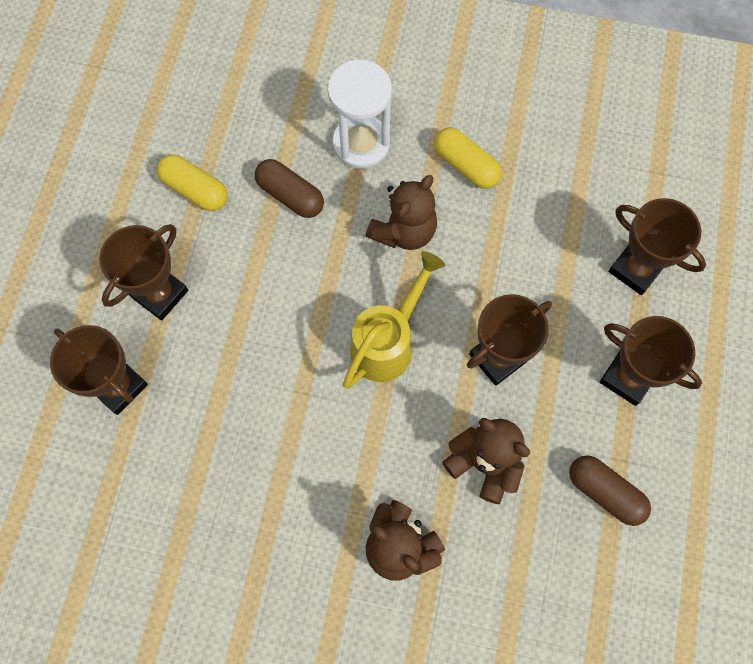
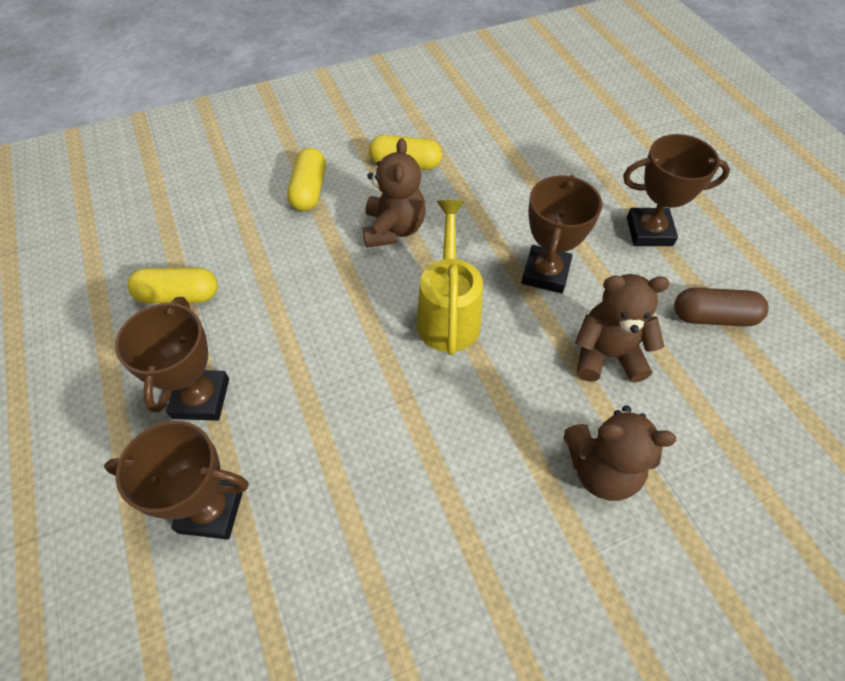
camera: 35 degrees left, 15 degrees down
brown capsule [255,159,324,218] -> none
white hourglass [327,60,392,169] -> yellow capsule [287,148,326,211]
brown trophy [608,198,706,295] -> none

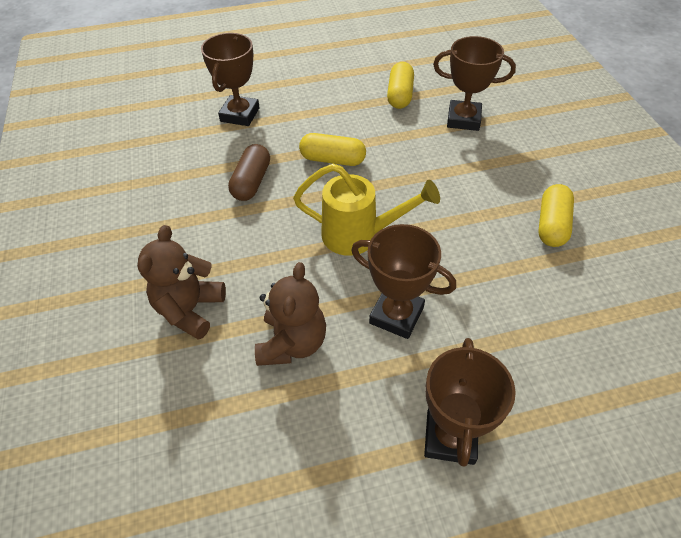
camera: 100 degrees right, 5 degrees down
brown trophy [115,297,229,421] -> brown trophy moved to [433,36,516,131]
yellow capsule [287,148,326,211] -> yellow capsule moved to [299,133,366,166]
brown teddy bear [363,138,426,248] -> none
brown capsule [674,288,768,326] -> brown capsule moved to [228,144,270,201]

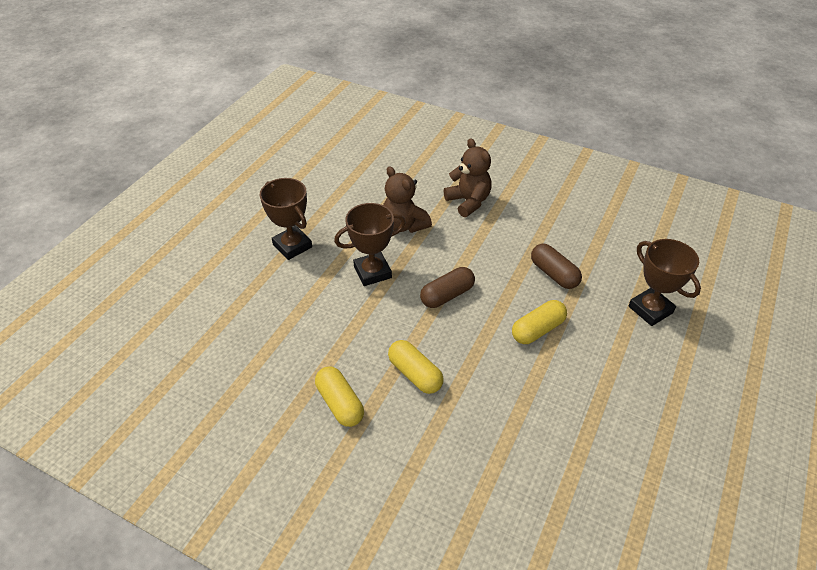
camera: 130 degrees right, 5 degrees down
yellow watering can [293,164,440,256] -> brown capsule [420,267,475,308]
yellow capsule [387,62,414,109] -> yellow capsule moved to [388,340,443,394]
brown trophy [433,36,516,131] -> none

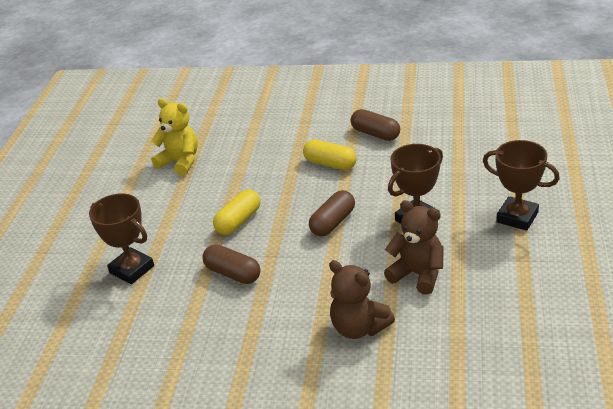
camera: 165 degrees right, 10 degrees down
yellow capsule [315,366,364,427] -> brown capsule [351,109,400,141]
none -> yellow teddy bear [151,98,198,175]

